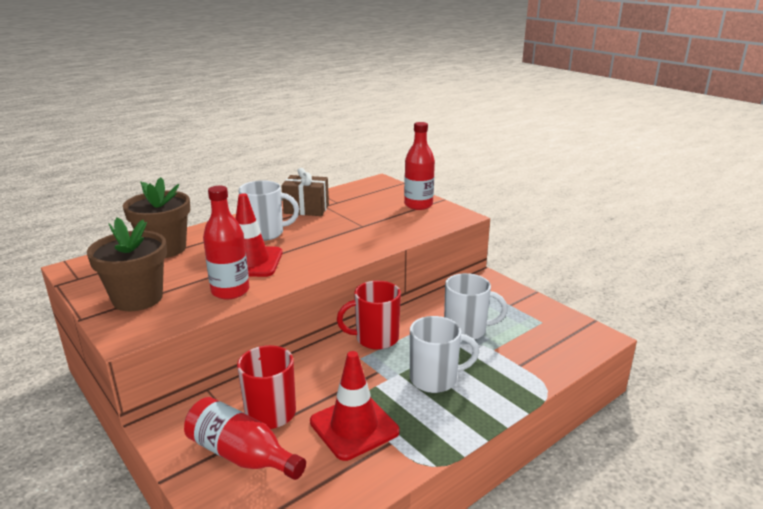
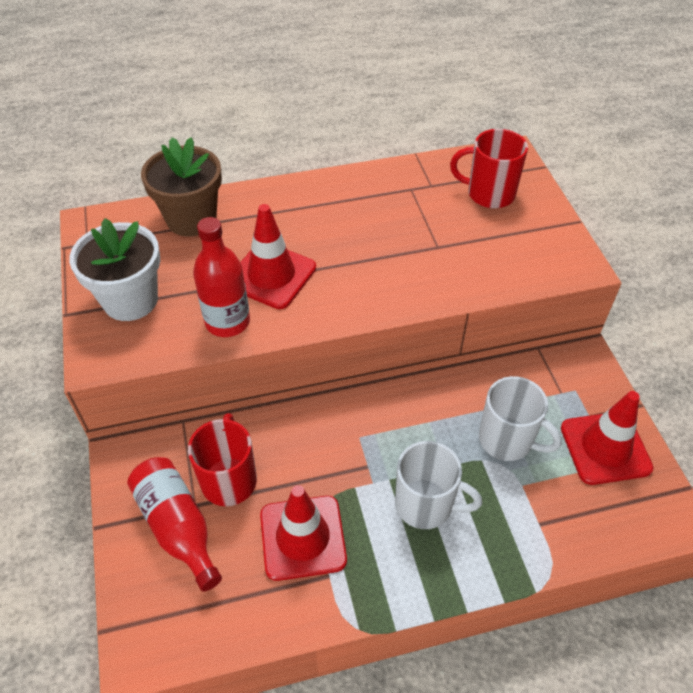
camera: 25 degrees right, 25 degrees up
brown flower pot [87,217,167,311] -> white flower pot [69,218,160,321]
white mug [239,180,299,241] -> none
brown gift [281,168,329,216] -> none
red mug [337,281,401,350] -> red mug moved to [450,129,528,208]
red bottle [404,122,435,210] -> none
none -> red traffic cone [561,391,654,485]

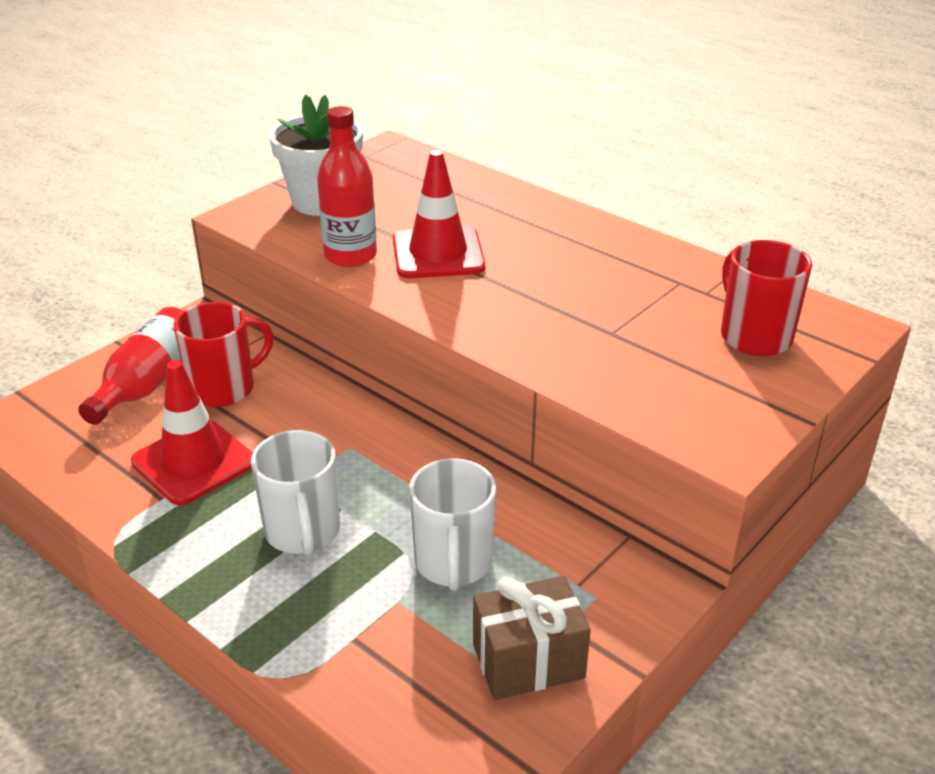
camera: 55 degrees right, 15 degrees down
brown flower pot [141,137,222,236] -> none
red traffic cone [561,391,654,485] -> brown gift [473,576,591,700]

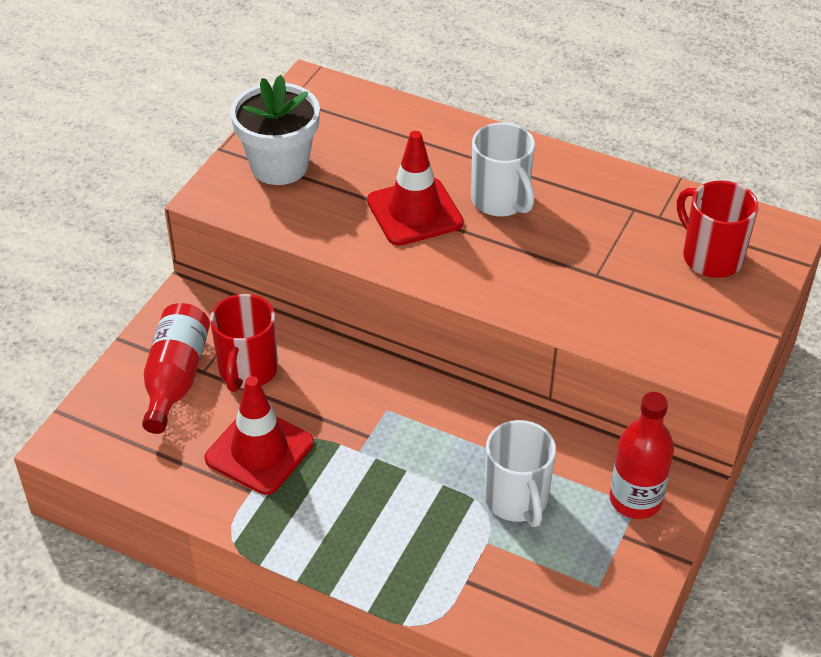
camera: 15 degrees left, 10 degrees up
red mug [174,302,274,407] -> red mug turned 150 degrees clockwise [210,294,278,392]
white mug [251,430,340,556] -> white mug moved to [471,123,535,217]
red bottle [317,106,377,267] -> red bottle moved to [610,392,674,519]
brown gift [473,576,591,700] -> none

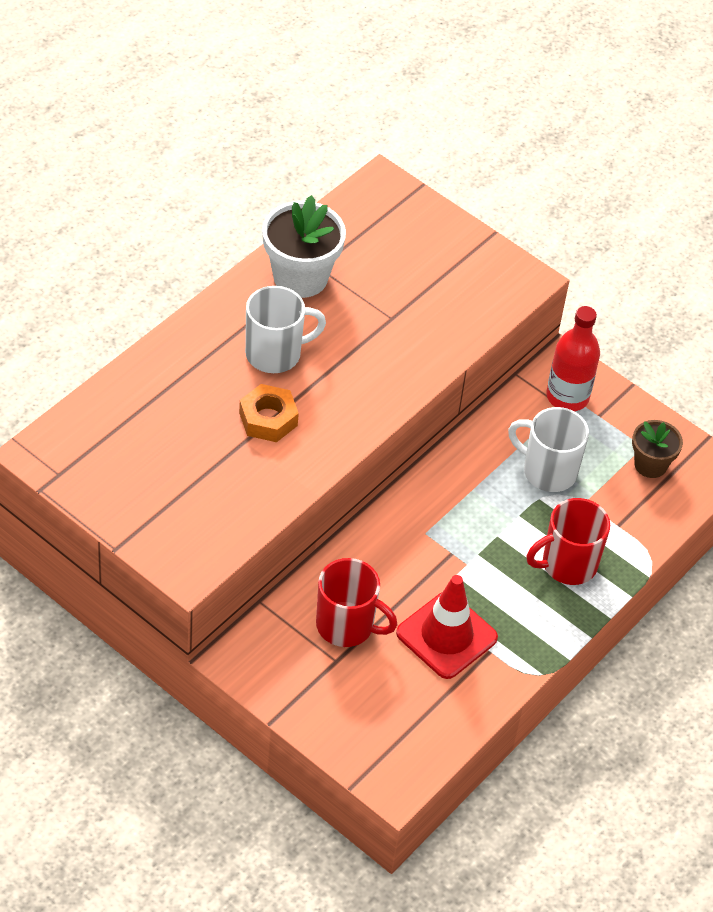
camera: 80 degrees left, 5 degrees up
red bottle [142,303,210,434] -> none
white flower pot [230,75,320,185] -> white flower pot moved to [262,195,346,298]
red traffic cone [367,131,464,246] -> orange nut [239,384,299,442]
white mug [484,420,556,527] -> white mug turned 150 degrees counterclockwise [508,407,589,492]
red mug [677,180,759,278] -> red mug moved to [526,498,610,585]
none -> brown flower pot [632,420,683,478]

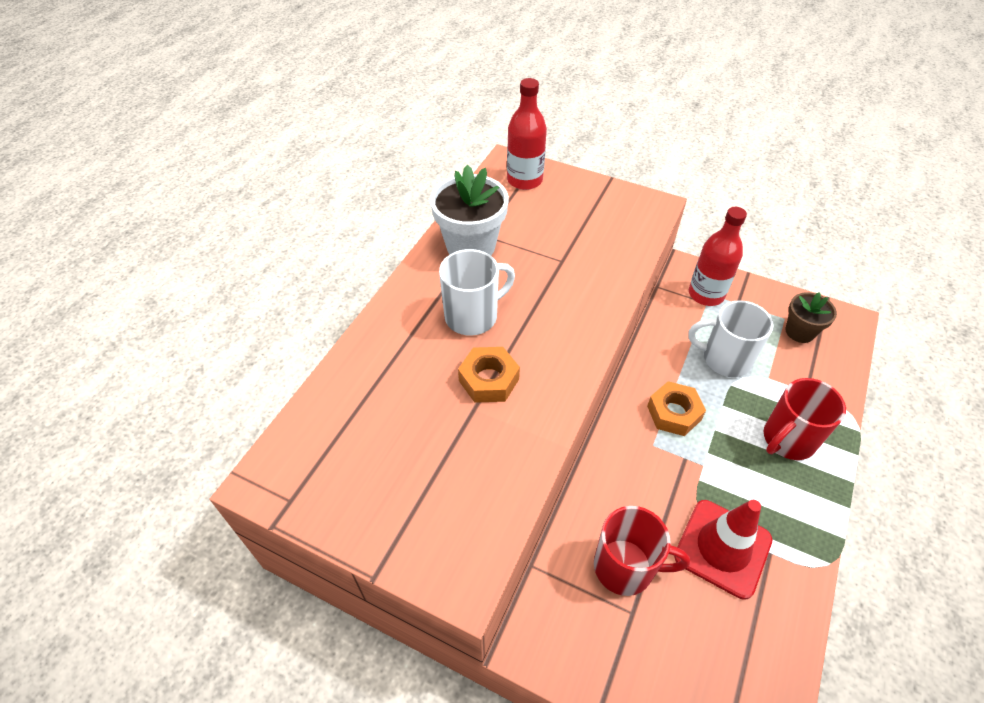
camera: 10 degrees left, 0 degrees up
none -> red bottle [507,78,547,190]
none -> orange nut [647,381,706,436]

